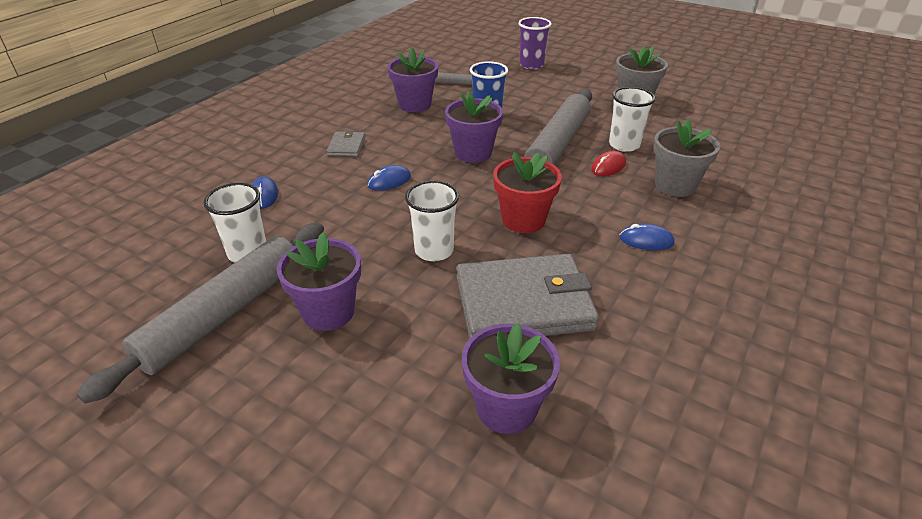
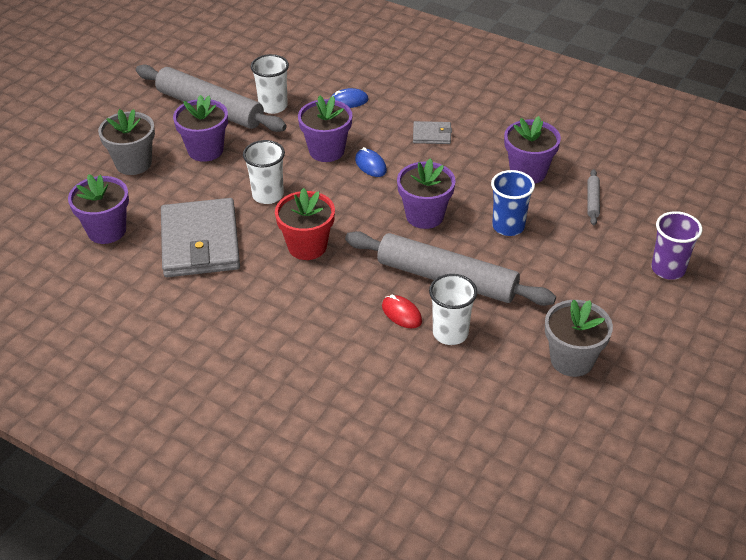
camera: 90 degrees right, 5 degrees up
blue mouse [619,223,675,251] -> none
grey flower pot [653,119,720,197] -> grey flower pot moved to [98,109,155,175]
none -> purple flower pot [298,95,353,162]

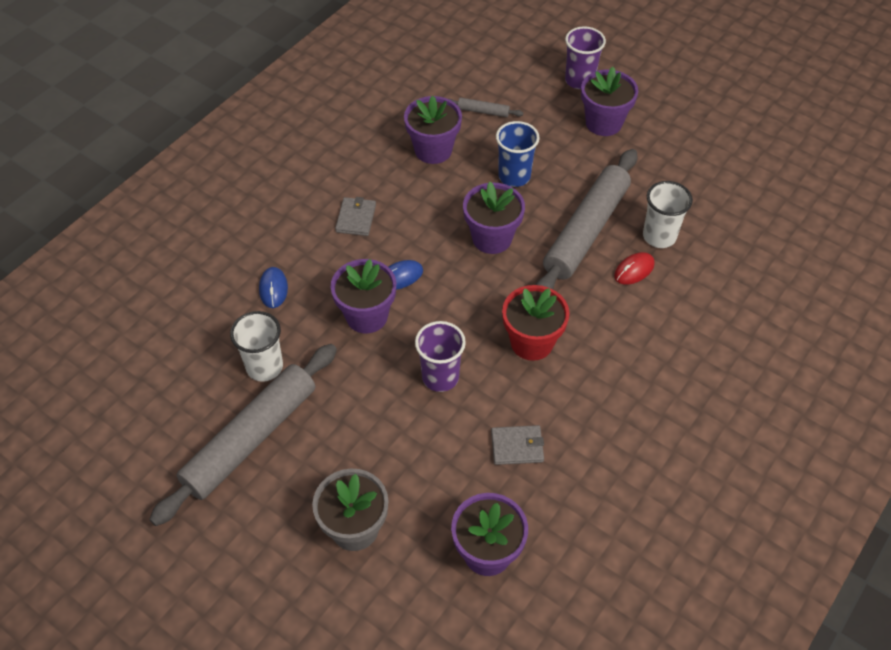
camera: 85 degrees left, 10 degrees up
grey wallet [161,198,240,277] -> grey wallet [491,425,544,465], size x0.44
purple flower pot [173,95,228,162] -> purple flower pot moved to [581,67,638,136]
white cup [243,140,285,204] -> purple cup [415,321,466,392]
grey flower pot [545,300,613,377] -> none

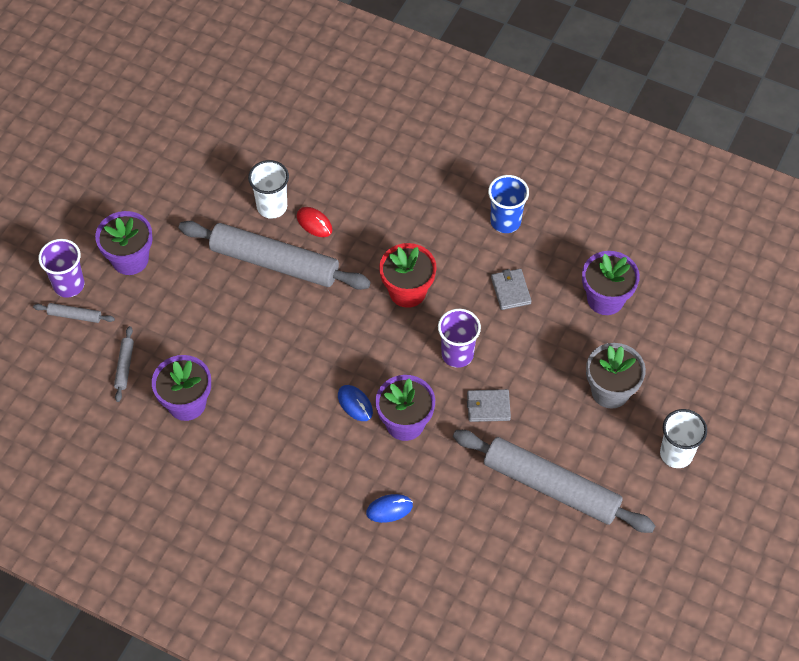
camera: 100 degrees left, 5 degrees up
white cup [230,311,283,382] -> white cup moved to [660,409,707,468]
grey wallet [335,197,376,236] -> grey wallet moved to [467,389,511,422]
purple flower pot [463,182,525,254] -> none
blue cup [496,121,540,187] -> blue cup moved to [488,175,529,233]
none -> grey rolling pin [33,303,115,323]

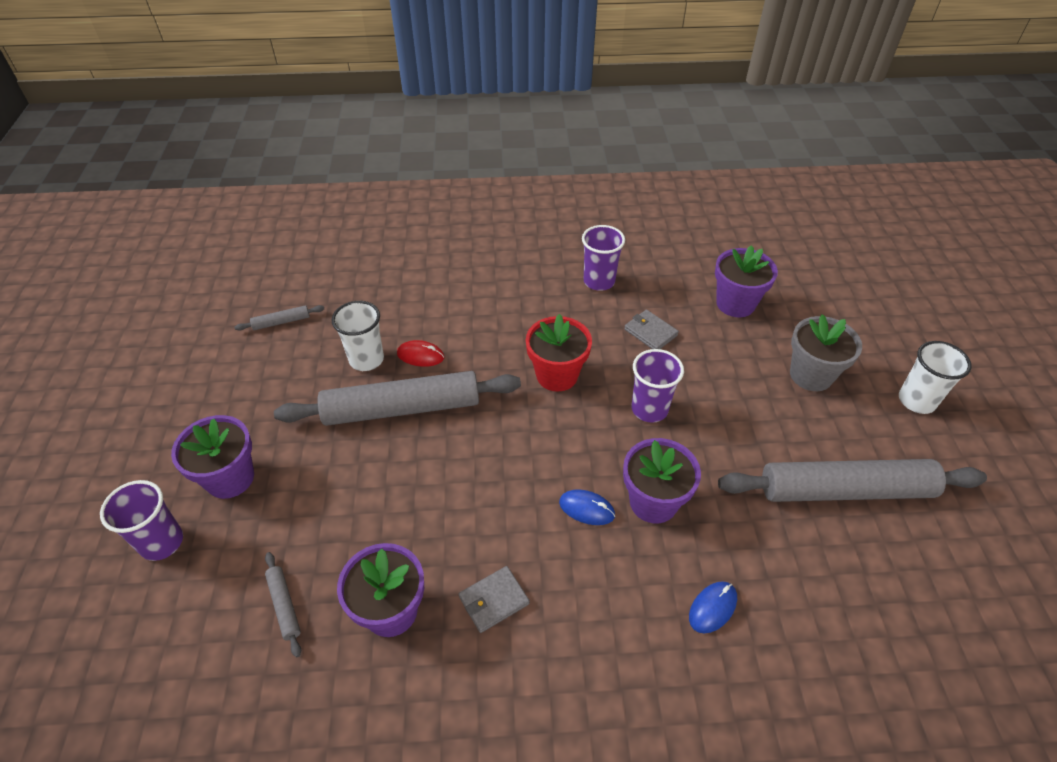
camera: 30 degrees left, 10 degrees down
grey rolling pin [33,303,115,323] -> grey rolling pin moved to [235,305,324,331]
grey wallet [467,389,511,422] -> grey wallet moved to [459,566,530,633]
blue cup [488,175,529,233] -> purple cup [582,225,625,291]

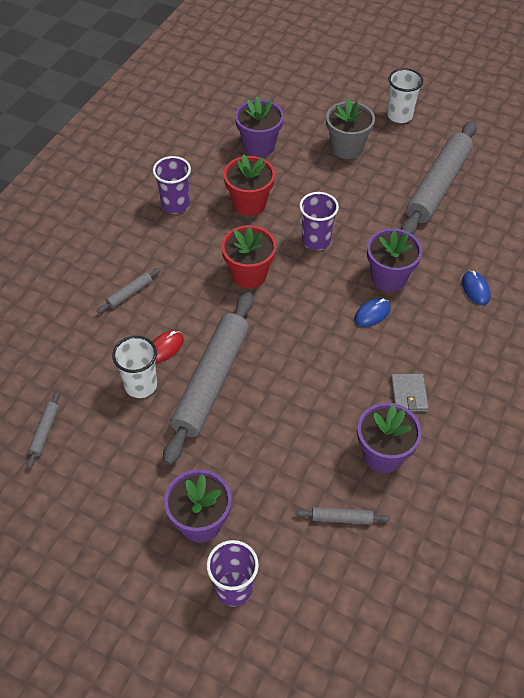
camera: 60 degrees left, 5 degrees up
grey wallet [624,310,679,349] -> red flower pot [223,154,275,216]
none -> grey rolling pin [97,268,161,313]

